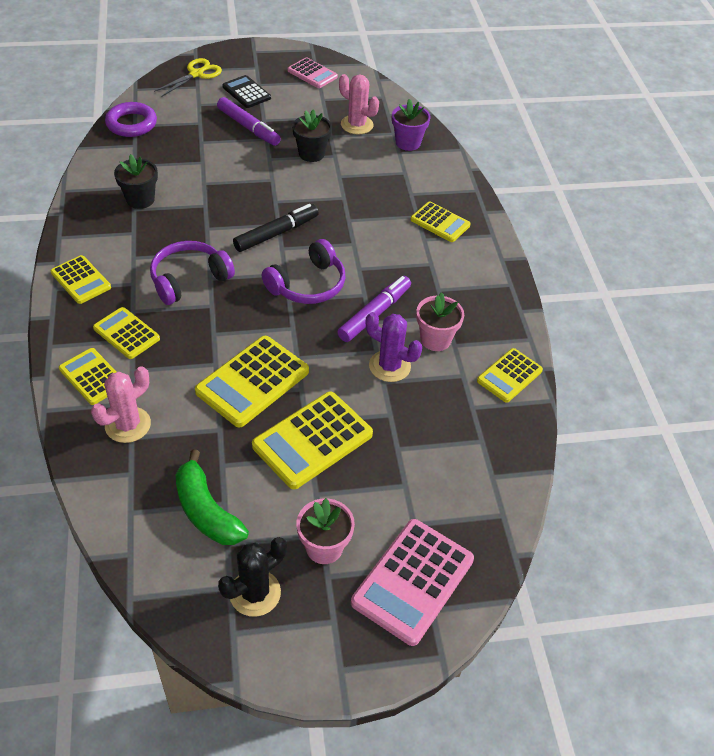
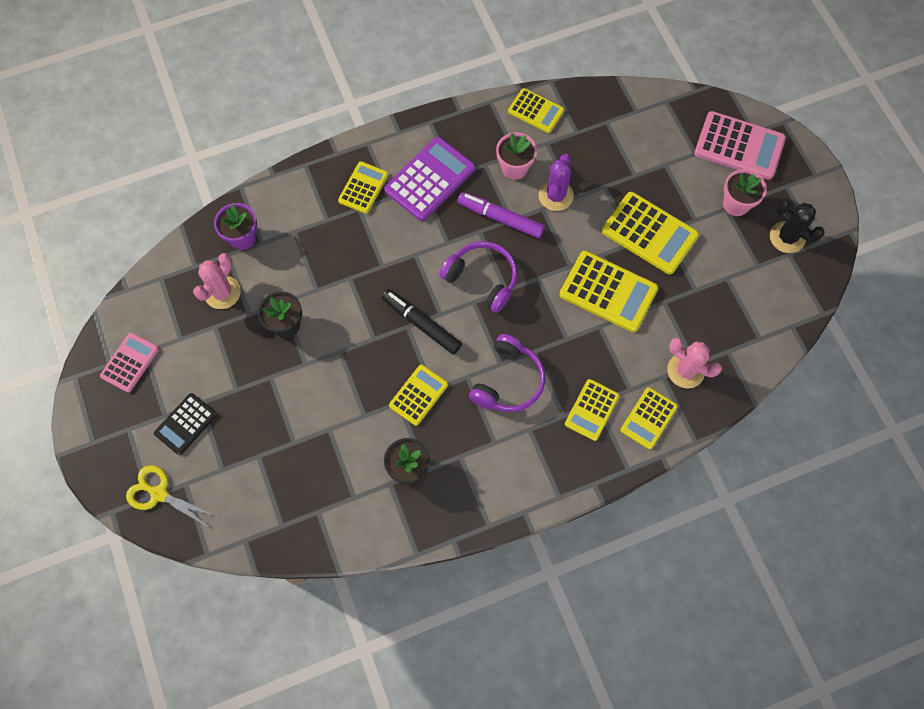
camera: 100 degrees left, 20 degrees up
yellow calculator [51,255,111,304] -> yellow calculator moved to [389,365,448,426]
purple ring [105,102,157,137] -> none
purple headphones [150,241,235,305] -> purple headphones turned 105 degrees counterclockwise [469,334,545,412]
green banana [176,449,249,545] -> none
purple marker [217,97,281,146] -> none
none -> purple calculator [384,137,475,221]

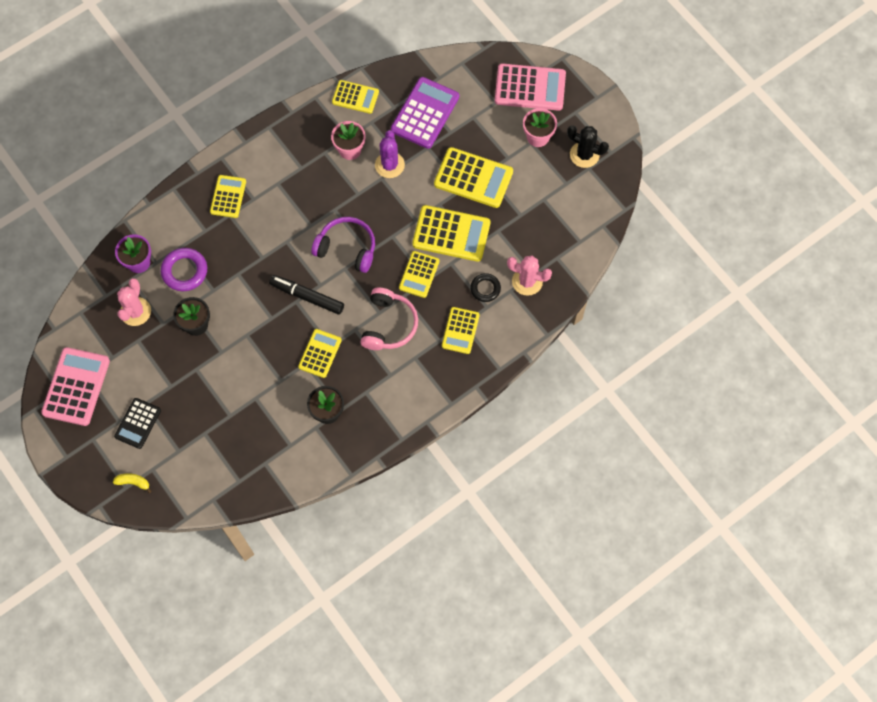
camera: 15 degrees left, 0 degrees up
pink calculator [100,333,159,393] -> pink calculator [41,347,110,426], size x1.63
yellow scissors [126,465,217,528] -> yellow banana [113,473,152,493]
purple calculator [384,137,475,221] -> purple calculator moved to [391,77,459,149]
purple marker [458,192,545,238] -> none
purple headphones [469,334,545,412] -> pink headphones [360,288,418,350]
yellow calculator [620,387,678,449] -> yellow calculator moved to [399,251,439,298]
none -> purple ring [161,248,207,291]
none -> black ring [470,273,501,302]

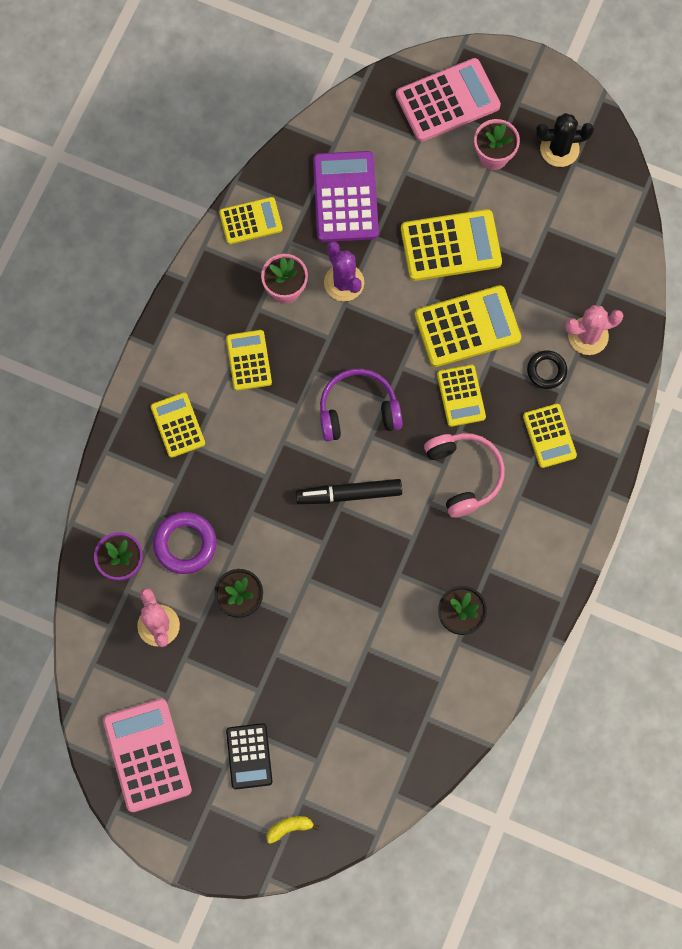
camera: 30 degrees left, 5 degrees up
yellow calculator [298,329,342,378] -> yellow calculator moved to [226,330,272,391]

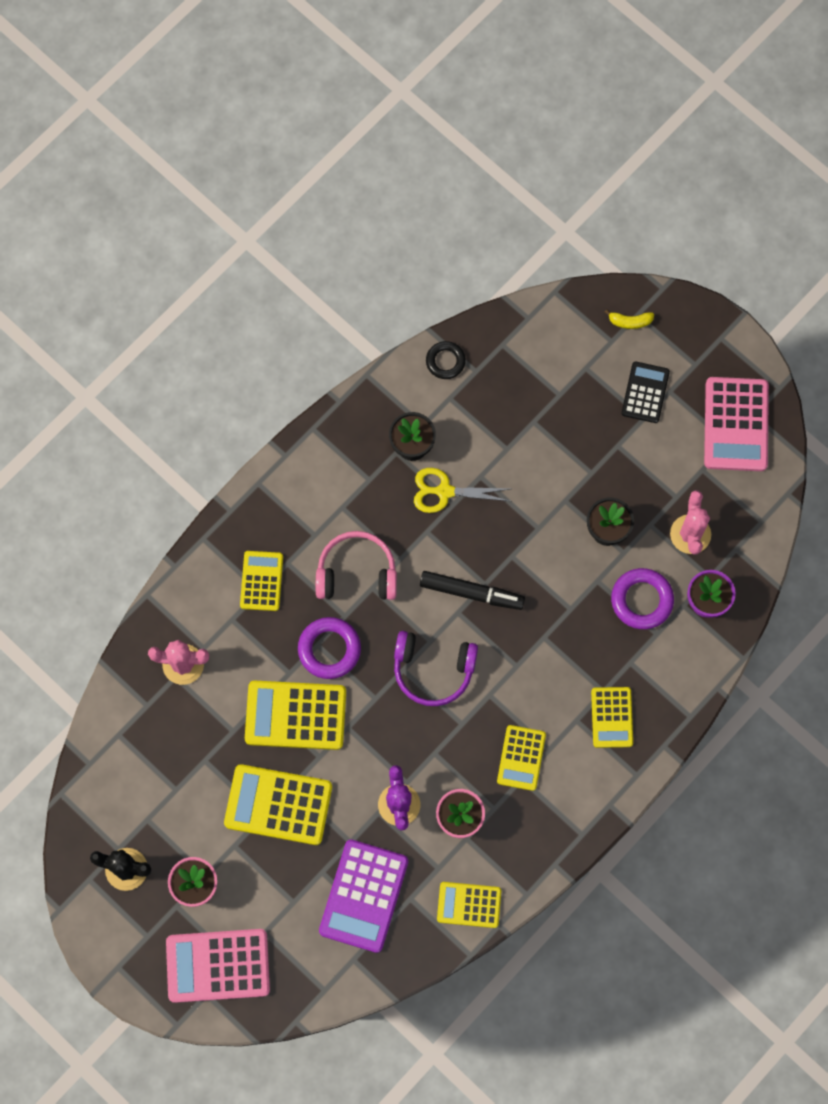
camera: 160 degrees left, 0 degrees up
pink headphones [424,433,505,518] -> pink headphones turned 90 degrees clockwise [316,531,397,600]
yellow calculator [437,365,486,427] -> purple ring [298,617,361,679]
black ring [527,350,567,389] -> black ring moved to [426,341,466,379]
none -> yellow scissors [414,468,510,513]

